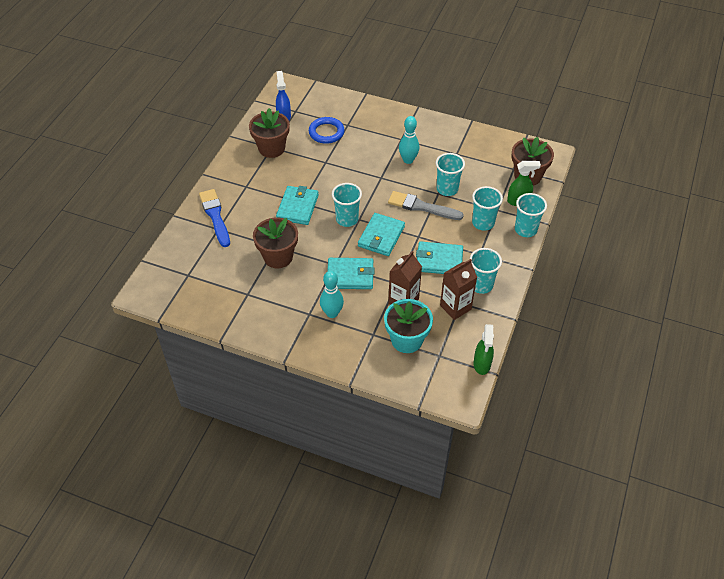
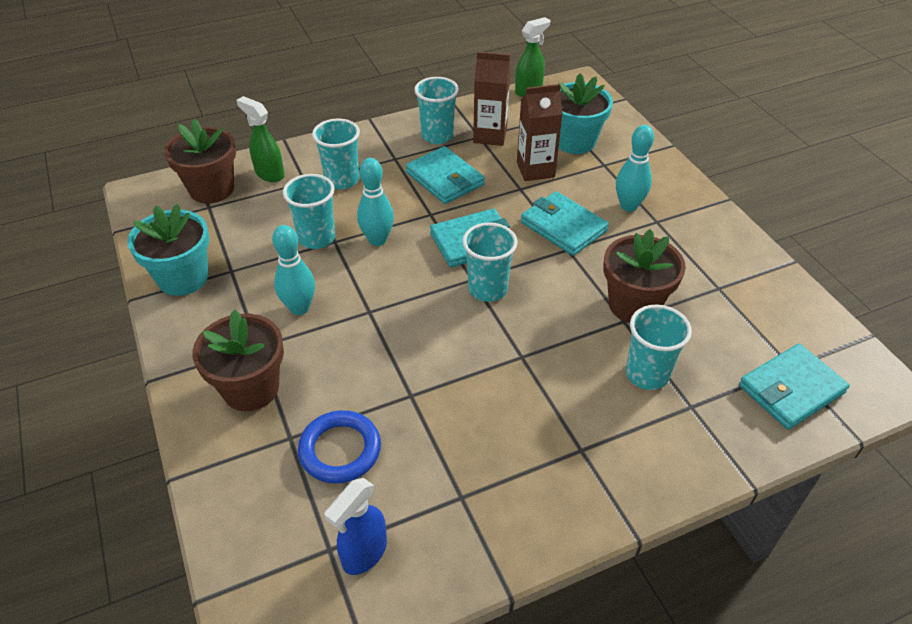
camera: 135 degrees left, 5 degrees down
blue brush [199,189,230,247] -> none
brown flower pot [249,108,290,158] -> brown flower pot moved to [192,309,284,411]
turquoise wallet [276,186,319,225] -> turquoise wallet moved to [739,344,850,430]
grey brush [388,191,464,220] -> turquoise bowling pin [357,158,394,246]
turquoise cup [515,193,547,237] -> turquoise cup moved to [626,305,692,390]
none -> turquoise flower pot [127,204,209,296]

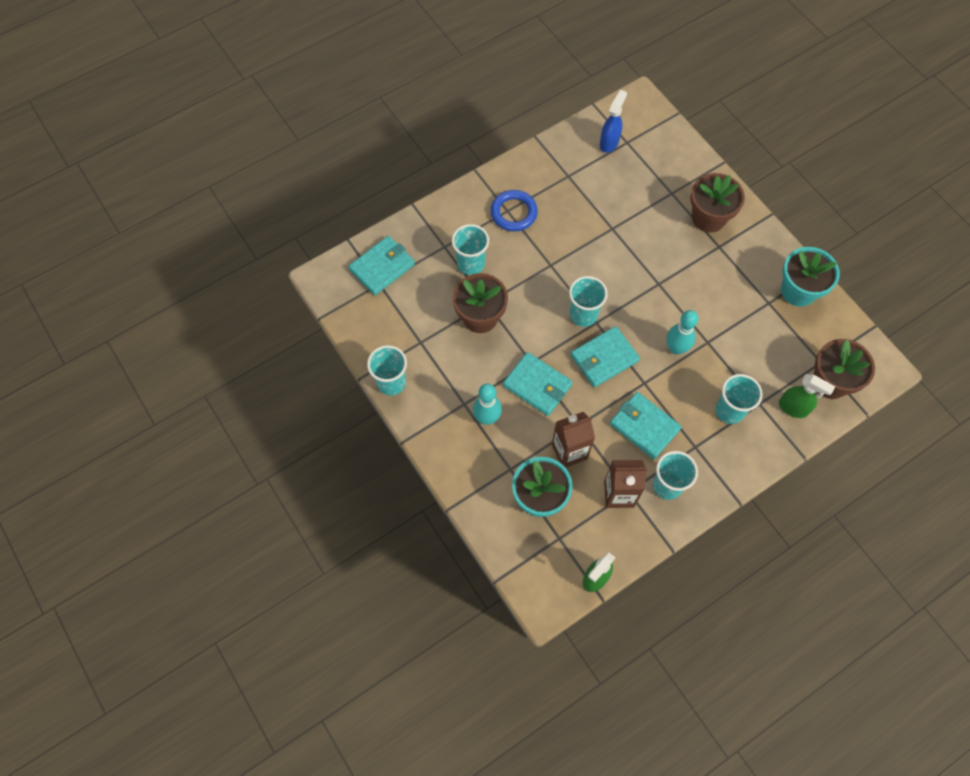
camera: 170 degrees right, 20 degrees up
turquoise bowling pin [272,225,315,315] -> none
turquoise cup [283,174,335,249] -> turquoise cup moved to [367,345,407,396]
blue ring [298,410,381,483] -> blue ring moved to [491,190,538,231]

